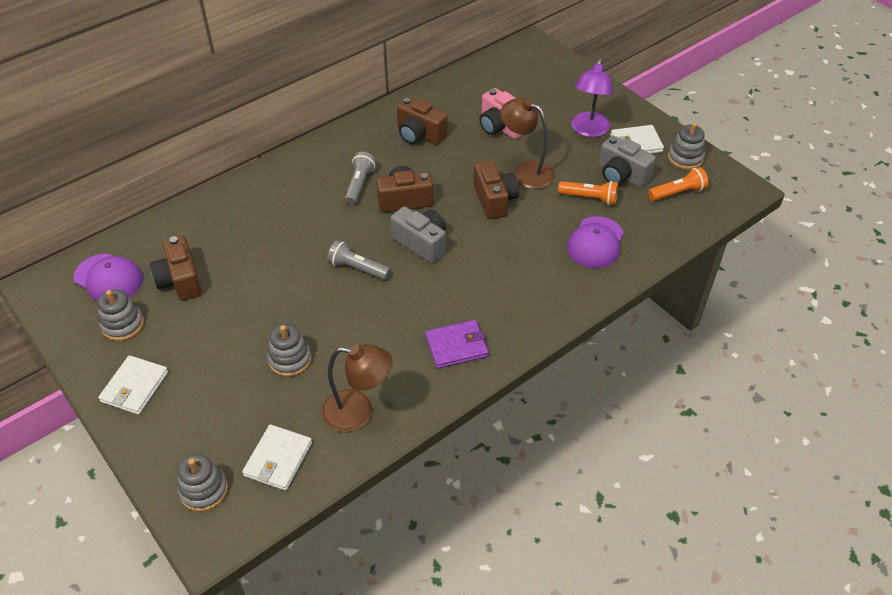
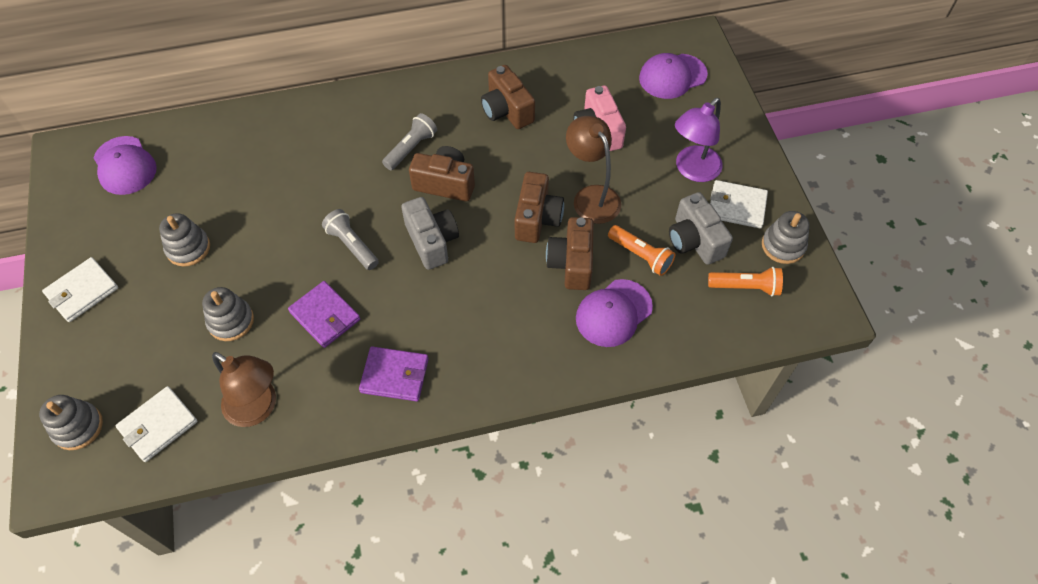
camera: 25 degrees right, 10 degrees up
grey stacking toy [98,289,144,341] -> grey stacking toy moved to [159,213,210,267]
brown camera [150,235,202,301] -> brown camera moved to [546,217,594,290]
none -> purple wallet [288,281,360,348]
none -> purple cap [639,53,708,99]

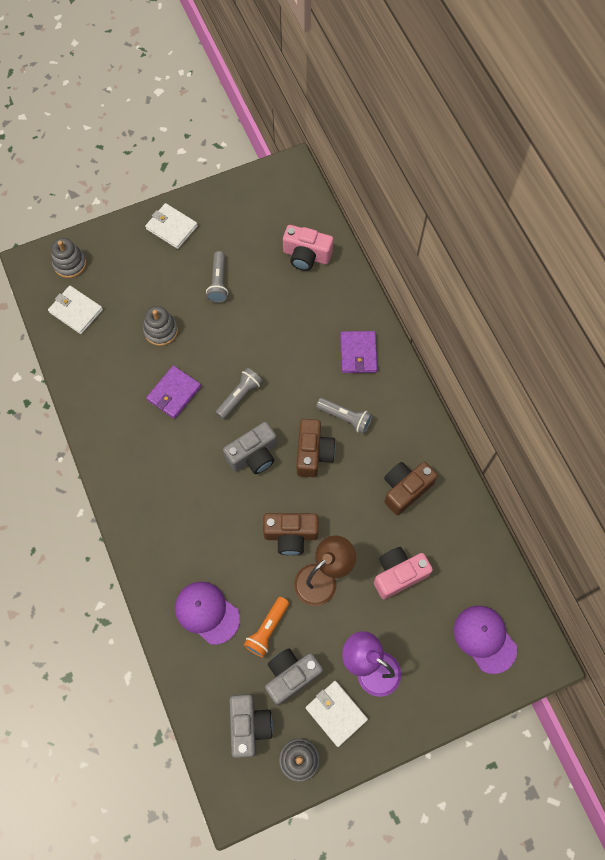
camera: 80 degrees right, 10 degrees up
purple cap [93,136,157,195] -> none
grey stacking toy [159,213,210,267] -> grey flashlight [206,251,228,303]
brown lamp [212,352,276,427] -> none
purple wallet [359,347,429,401] -> purple wallet moved to [340,331,378,373]
brown camera [546,217,594,290] -> none
orange flashlight [708,267,783,296] -> grey camera [230,694,273,758]
white wallet [710,180,768,228] -> white wallet turned 45 degrees counterclockwise [306,681,368,747]
none -> pink camera [283,225,333,271]

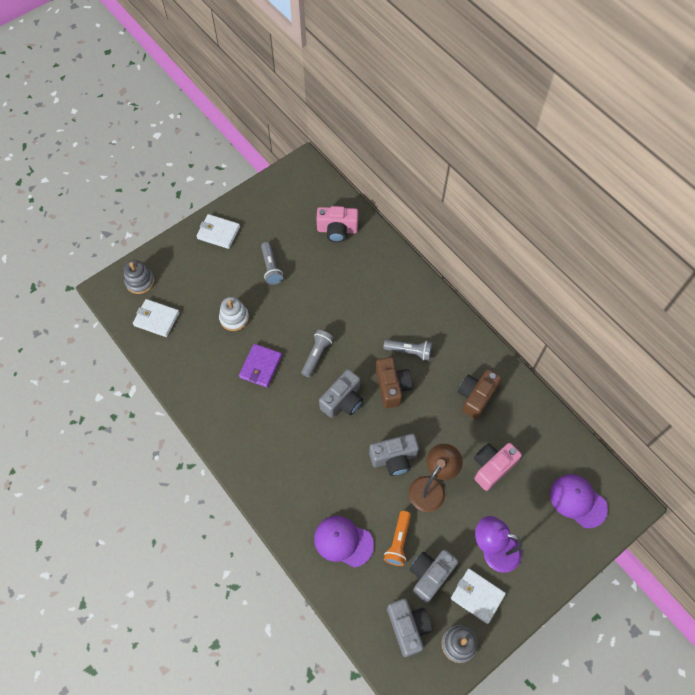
camera: 15 degrees left, 5 degrees down
grey stacking toy [143,306,178,346] -> white stacking toy [219,297,249,331]
brown camera [263,513,318,556] -> grey camera [369,434,419,476]
purple wallet [340,331,378,373] -> none

